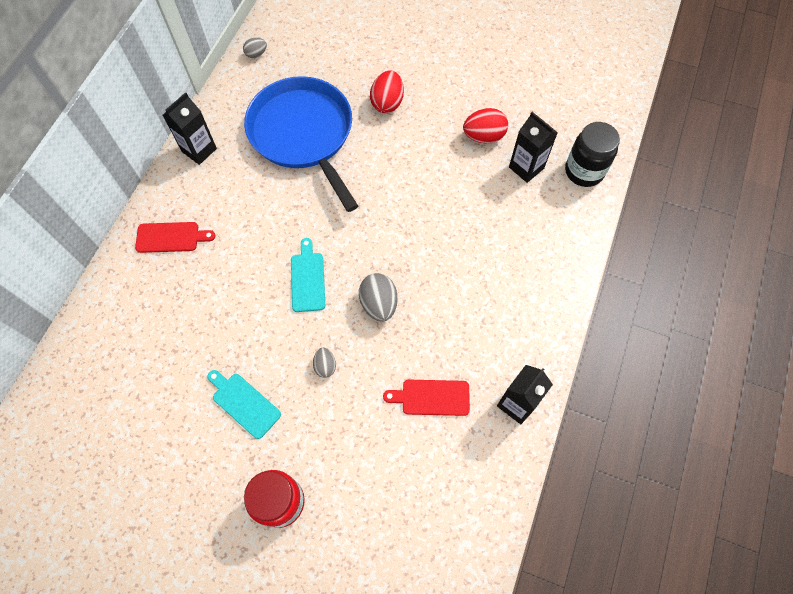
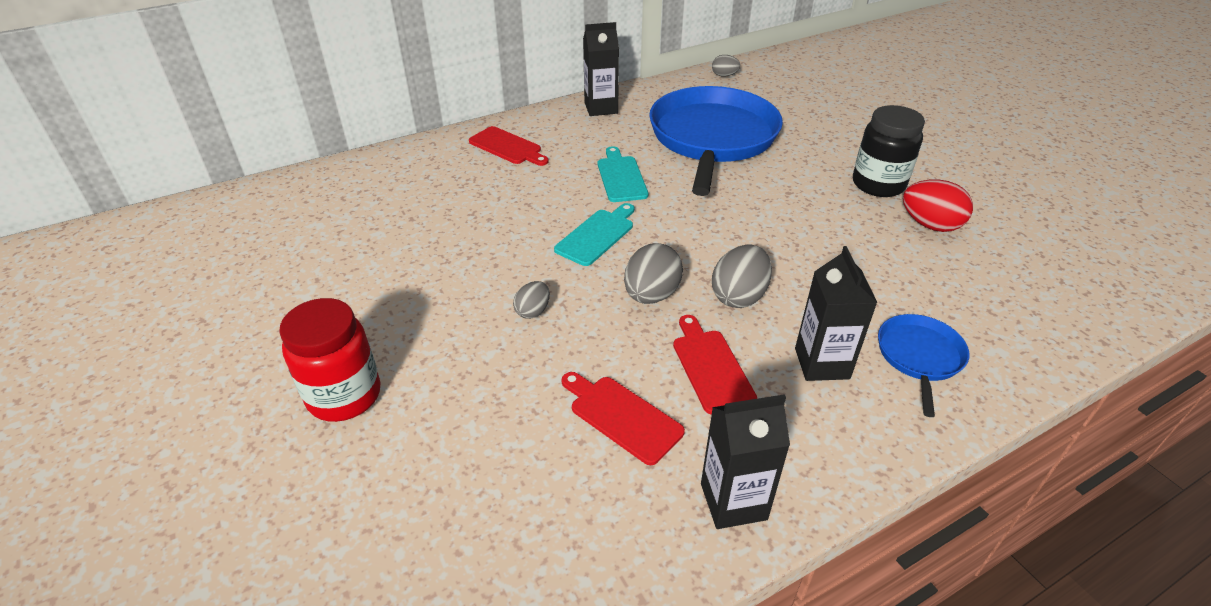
camera: 40 degrees right, 25 degrees down
turquoise cutting board [207,370,281,439] -> turquoise cutting board moved to [598,146,648,202]
red egg [370,70,404,113] -> none
black carton [509,112,558,183] -> black carton moved to [795,246,877,381]
black jar [565,122,620,187] -> black jar moved to [853,105,925,197]
none -> red cutting board [673,315,757,415]
none -> grey egg [712,245,772,308]
none -> blue pan [878,314,969,417]

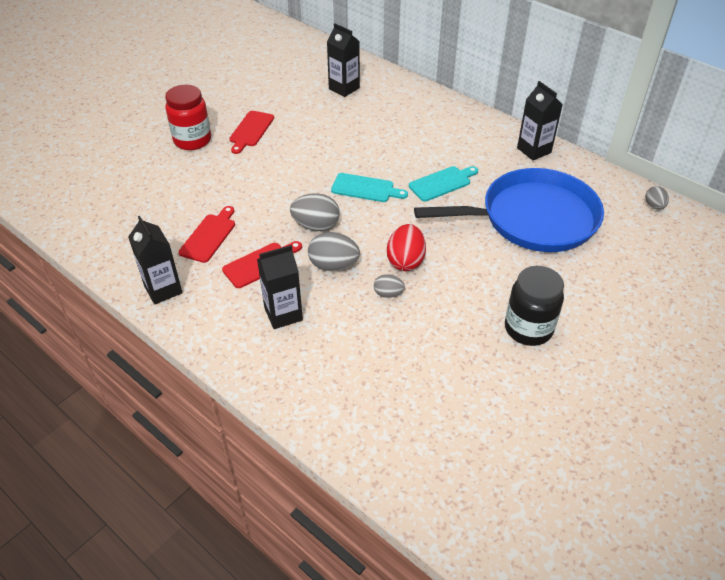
camera: 70 degrees right, 5 degrees up
red cutting board [469,126,549,166] -> red cutting board moved to [229,111,274,154]
grey egg [513,281,550,319] -> grey egg moved to [374,274,405,298]
blue pan [878,314,969,417] -> none
red egg [903,180,973,232] -> red egg moved to [387,224,426,271]
none -> black carton [327,23,360,97]

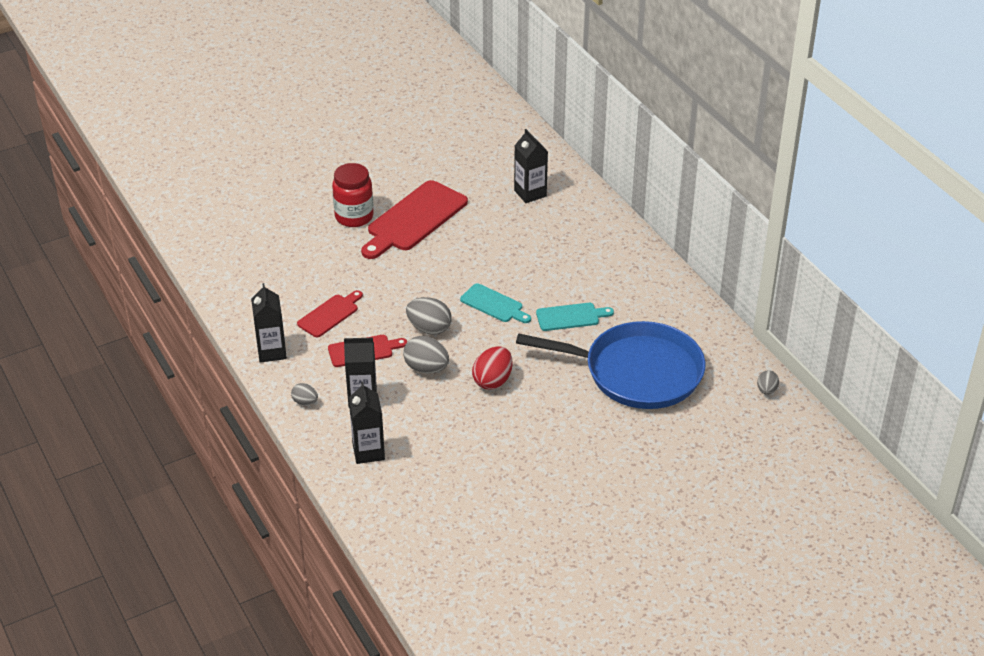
camera: 20 degrees right, 5 degrees down
red cutting board [229,111,274,154] -> red cutting board [361,180,468,259], size x1.84
grey egg [374,274,405,298] -> grey egg moved to [291,383,318,405]
black jar [505,266,564,346] -> none
black carton [517,81,563,160] -> black carton moved to [349,382,385,464]

